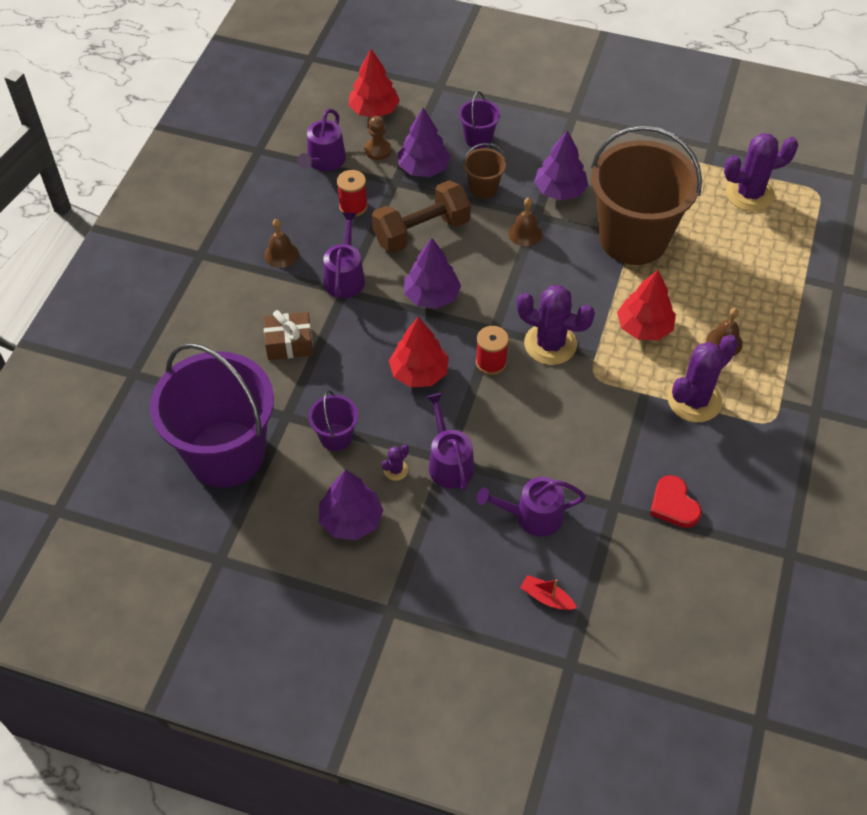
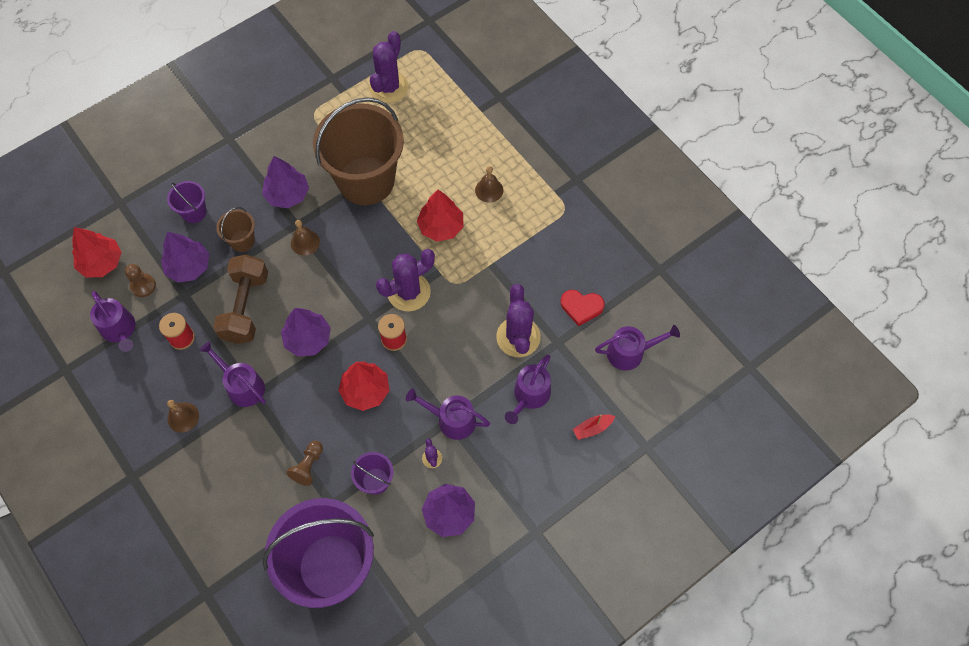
camera: 55 degrees left, 10 degrees up
brown gift [263,310,313,360] -> none
purple cactus [667,334,738,422] -> purple cactus moved to [496,284,541,357]
none -> brown pawn [286,441,323,486]
none -> purple watering can [595,325,680,370]

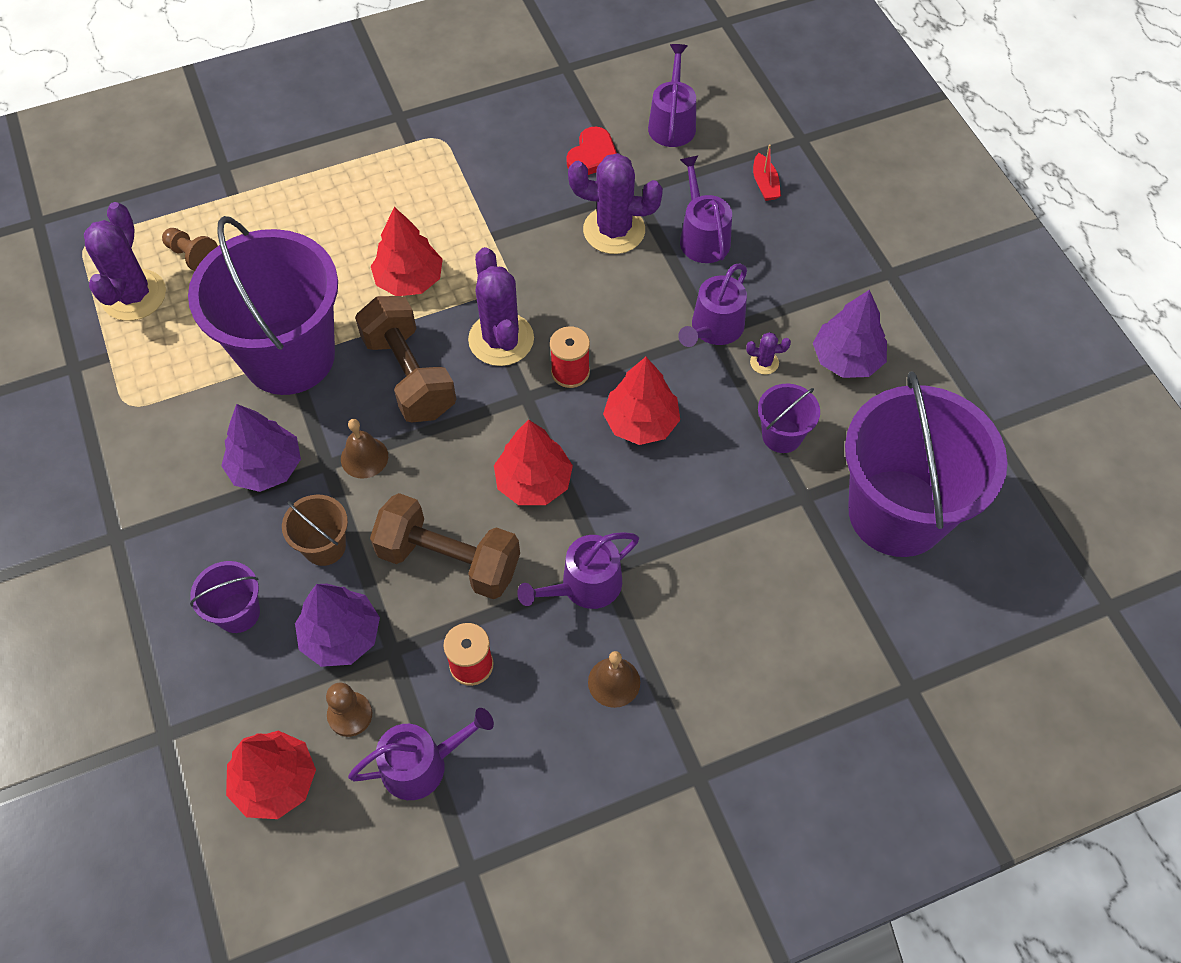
camera: 75 degrees left, 5 degrees down
purple tree [281,308,331,357] -> red tree [494,420,573,505]
brown pawn [286,441,323,486] -> brown pawn moved to [162,228,218,271]
brown bucket [313,97,404,205] -> purple bucket [188,216,338,395]
purple cactus [369,31,409,103] -> purple cactus turned 60 degrees clockwise [84,202,166,321]
brown bell [475,166,503,203] -> none
purple watering can [505,355,551,424] -> purple watering can turned 150 degrees counterclockwise [680,156,732,263]
none -> brown dumbbell [355,296,456,422]

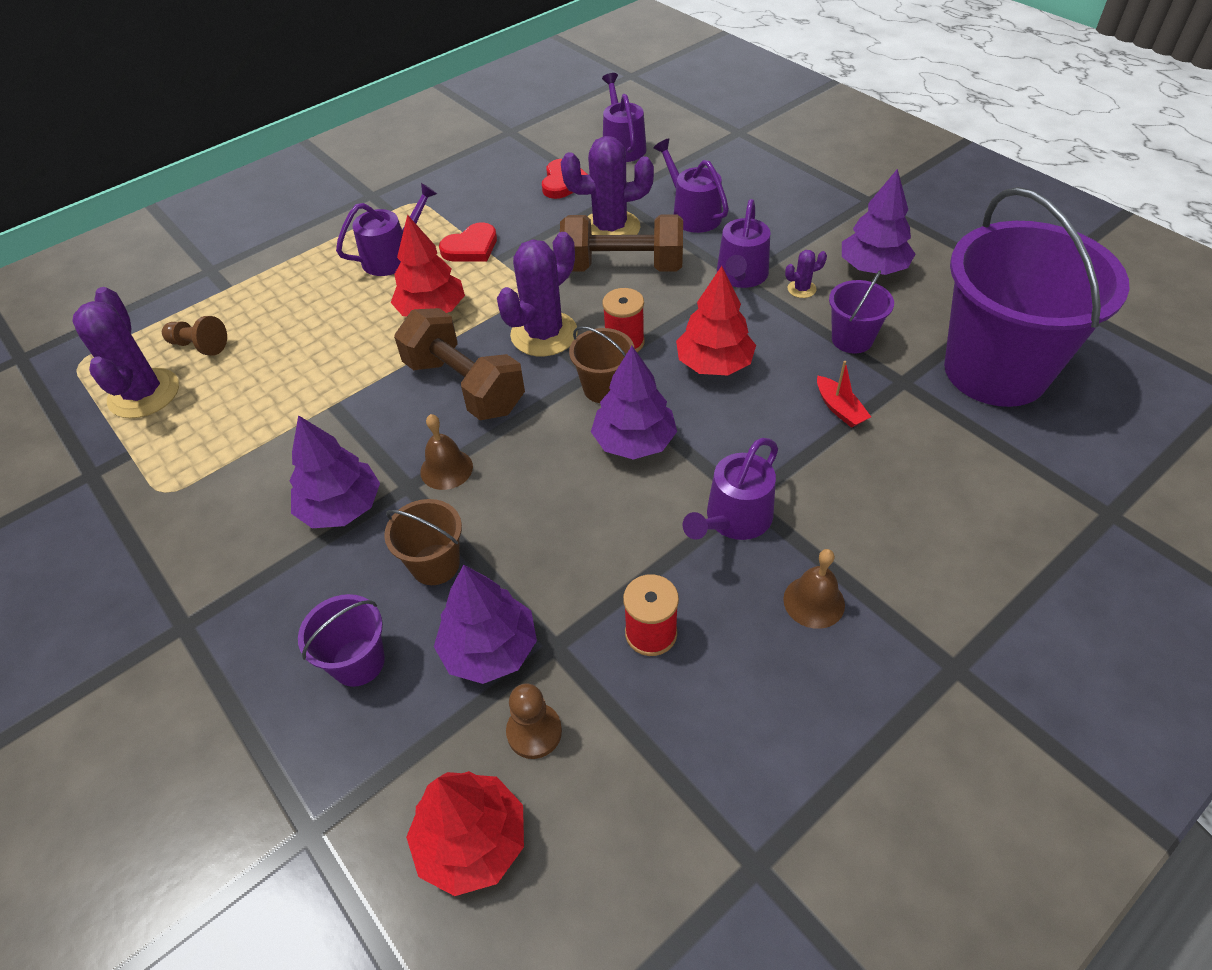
camera: 15 degrees left, 10 degrees down
purple bucket [188,216,338,395] -> none
purple watering can [348,708,494,800] -> purple watering can moved to [336,183,437,276]
brown dumbbell [370,493,520,599] -> brown dumbbell moved to [560,214,683,272]
purple cactus [468,247,534,366] -> purple cactus turned 75 degrees clockwise [497,232,578,356]
red tree [494,420,573,505] -> purple tree [591,346,677,460]
red boat [753,144,781,201] -> red boat moved to [817,361,871,428]
none -> red heart [439,222,497,262]
none -> brown bucket [569,326,635,403]

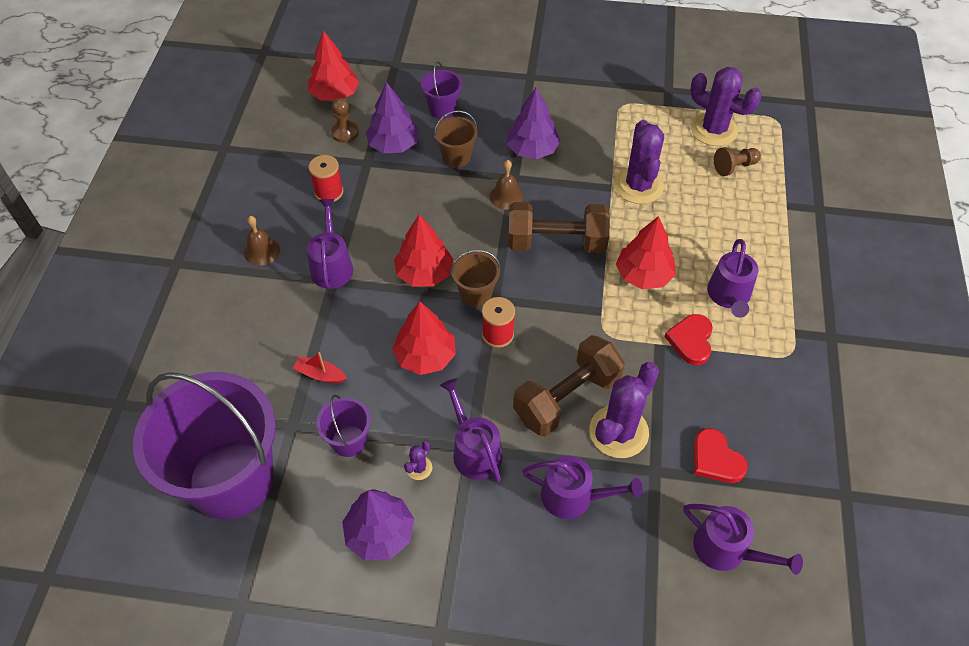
camera: 135 degrees right, 5 degrees up
purple cactus [497,232,578,356] -> purple cactus moved to [614,120,664,204]
purple tree [591,346,677,460] -> red tree [394,214,454,286]

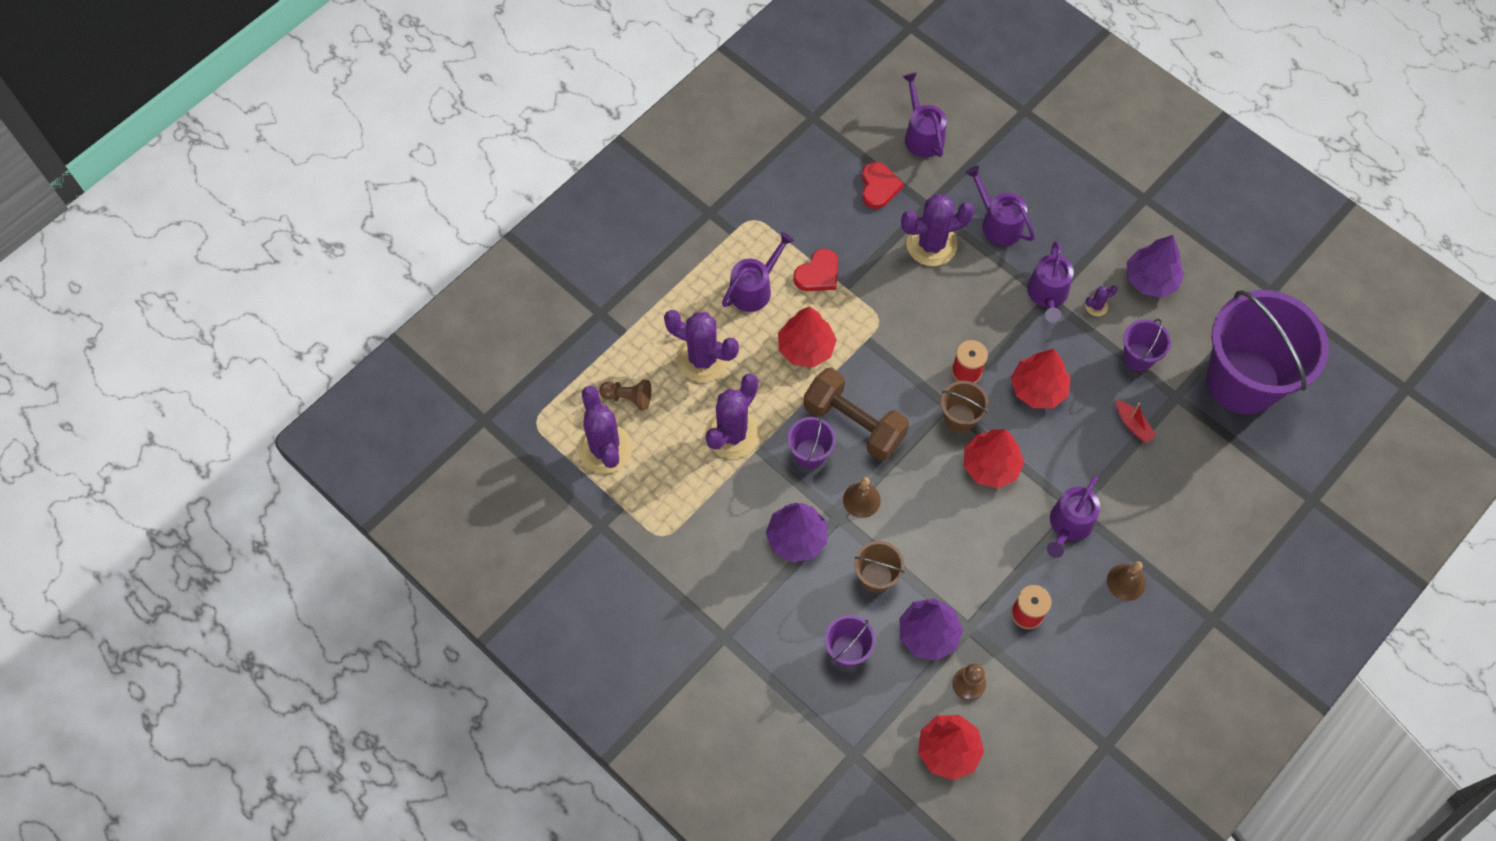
camera: 145 degrees left, 10 degrees up
brown dumbbell [513,335,625,437] -> none
none -> purple cactus [664,310,739,382]
none -> purple bucket [787,415,836,469]

